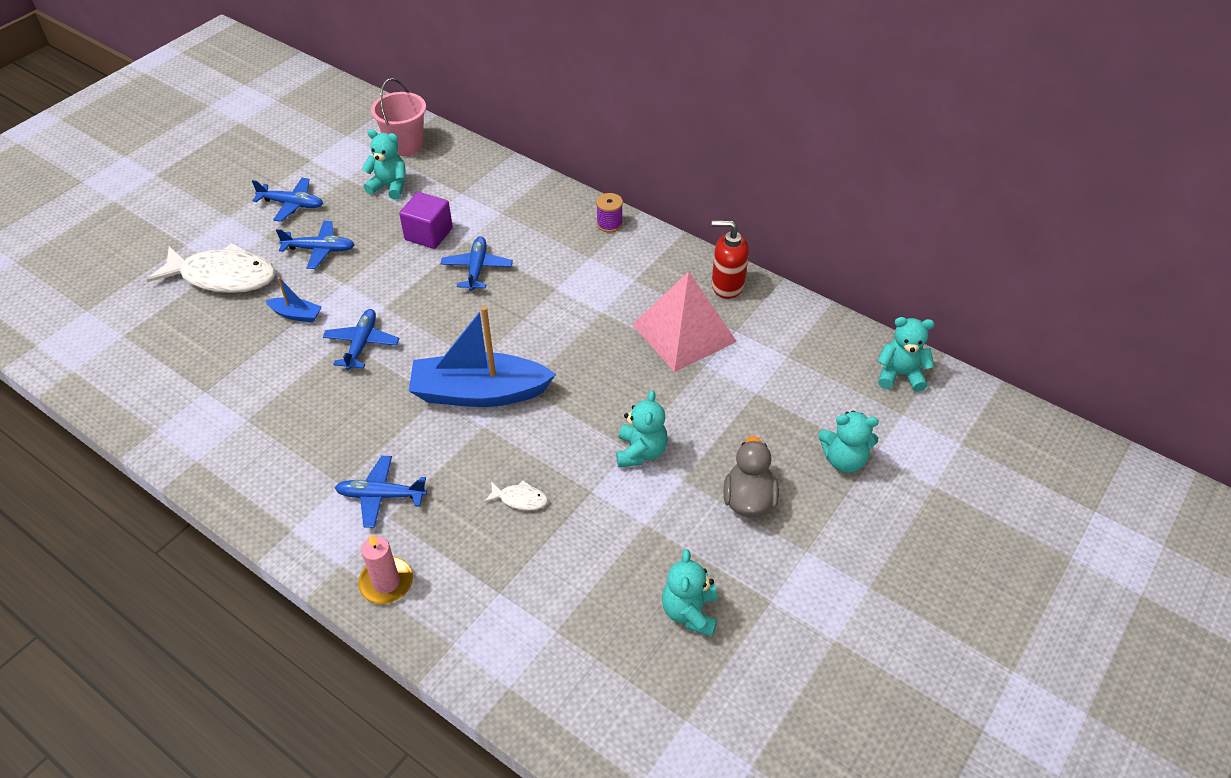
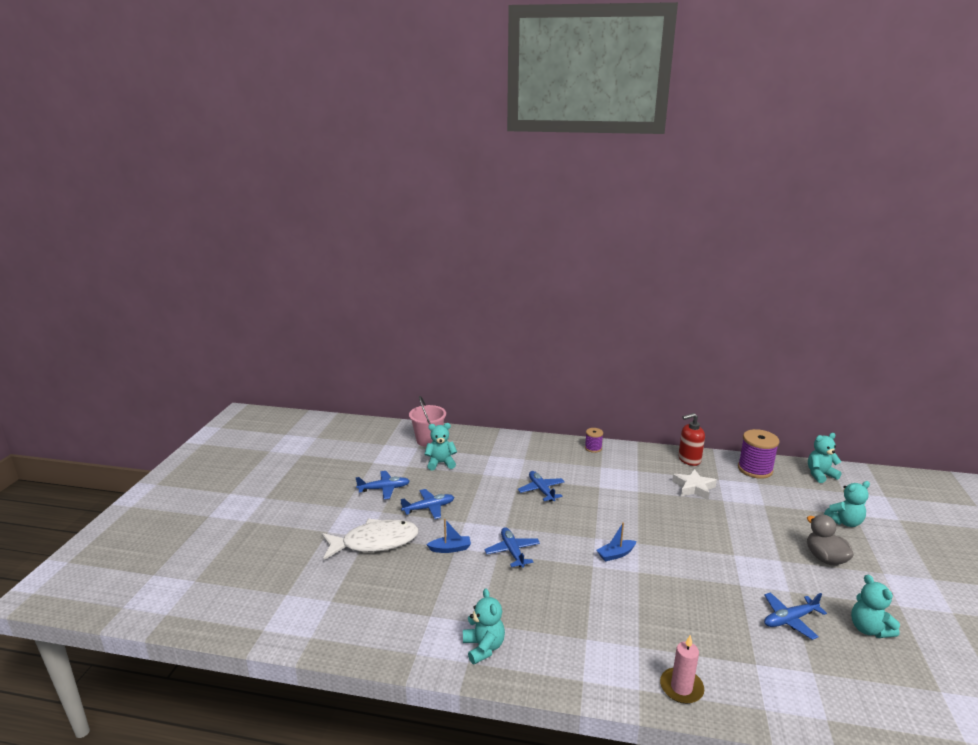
camera: 25 degrees left, 25 degrees down
blue plane [335,456,427,528] -> blue plane moved to [764,592,827,640]
purple cube [399,192,453,249] -> none
blue boat [409,306,556,407] -> blue boat [597,522,636,562], size x0.44
white fish [484,480,548,511] -> none
turquoise teddy bear [616,390,668,467] -> turquoise teddy bear moved to [463,588,505,664]
pink pyramid [632,271,737,372] -> white star [672,469,717,500]
none -> purple spool [738,429,779,479]

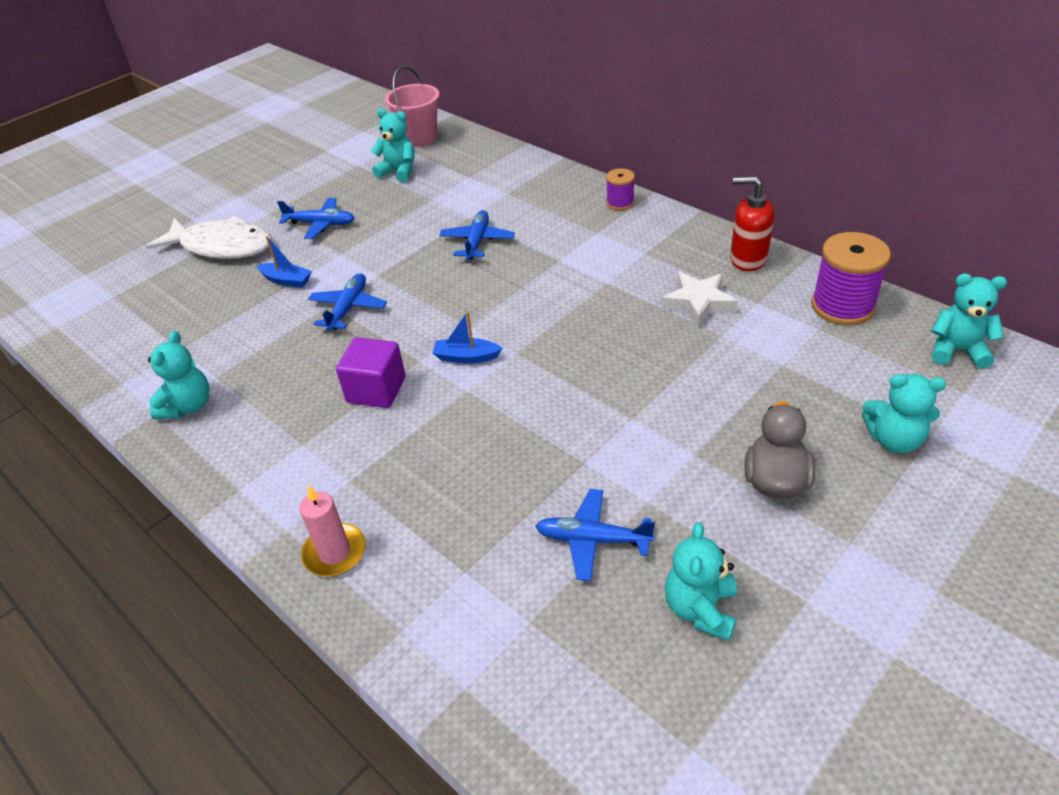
camera: 35 degrees right, 20 degrees up
blue plane [356,471,410,499] -> none
none -> purple cube [336,337,406,408]

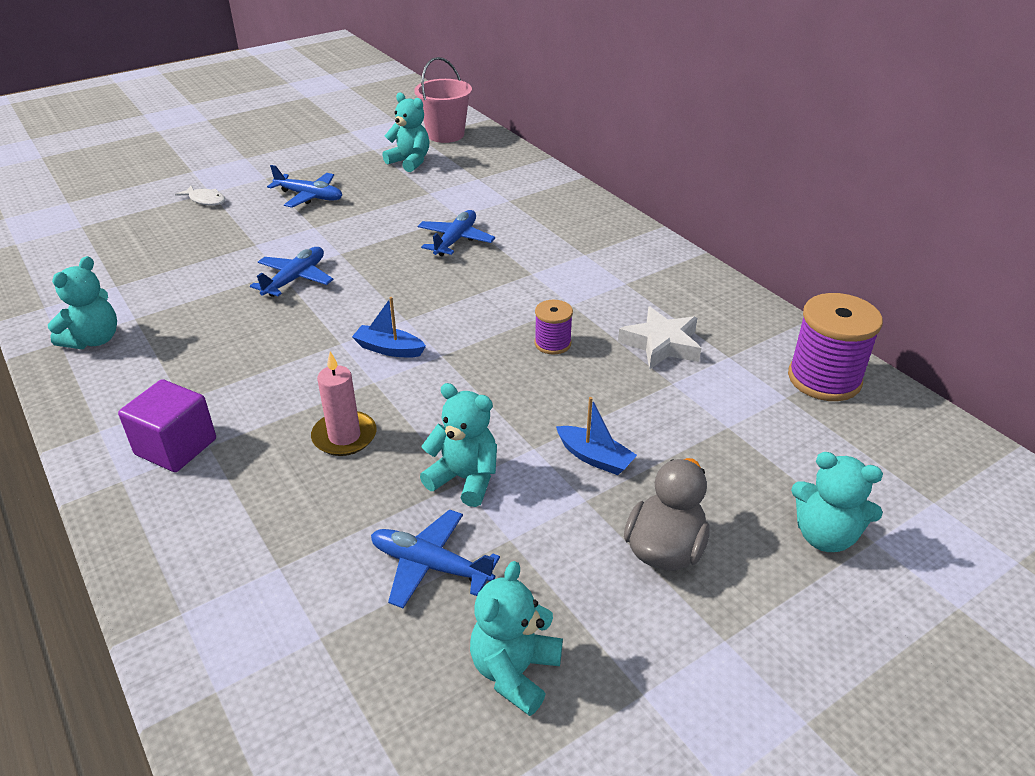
camera: 10 degrees right, 5 degrees down
white fish [146,215,272,259] -> white fish [175,185,225,205], size x0.42
blue boat [256,236,312,288] -> blue boat moved to [556,397,637,475]
pink candle [299,485,366,576] -> pink candle moved to [311,351,377,456]
purple cube [336,337,406,408] -> purple cube moved to [118,379,216,472]
purple spool [606,168,635,210] -> purple spool moved to [534,300,573,355]
red soap dispenser [730,176,774,271] -> none
turquoise teddy bear [931,274,1007,369] -> turquoise teddy bear moved to [420,383,497,507]

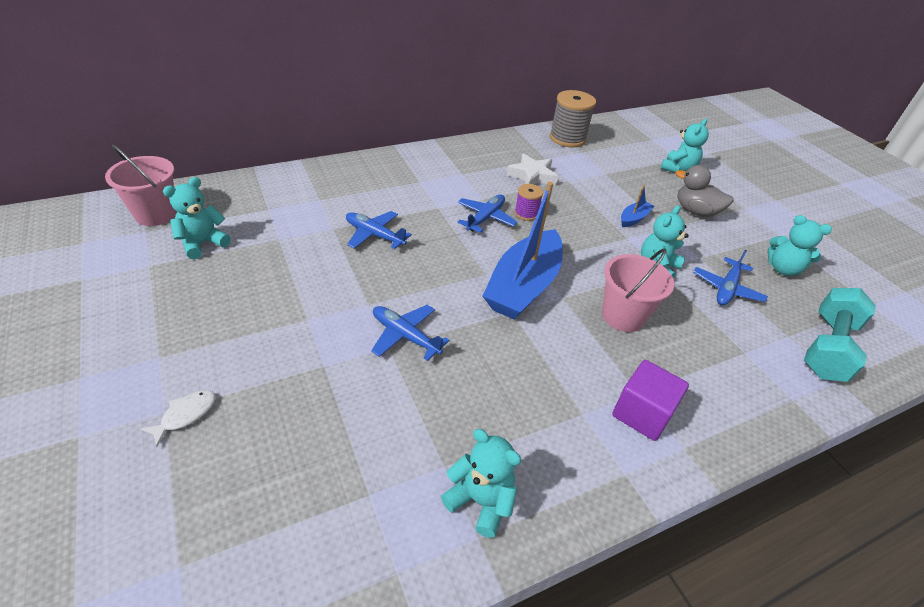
camera: 85 degrees left, 5 degrees up
blue plane [267,165,342,208] -> blue plane moved to [457,194,517,233]
pink candle [311,351,377,456] -> pink bucket [602,248,674,332]
blue boat [352,297,426,358] -> blue boat [483,182,563,320], size x2.30
purple spool [788,293,883,401] -> grey spool [549,90,596,147]
none -> turquoise dumbbell [804,288,876,382]

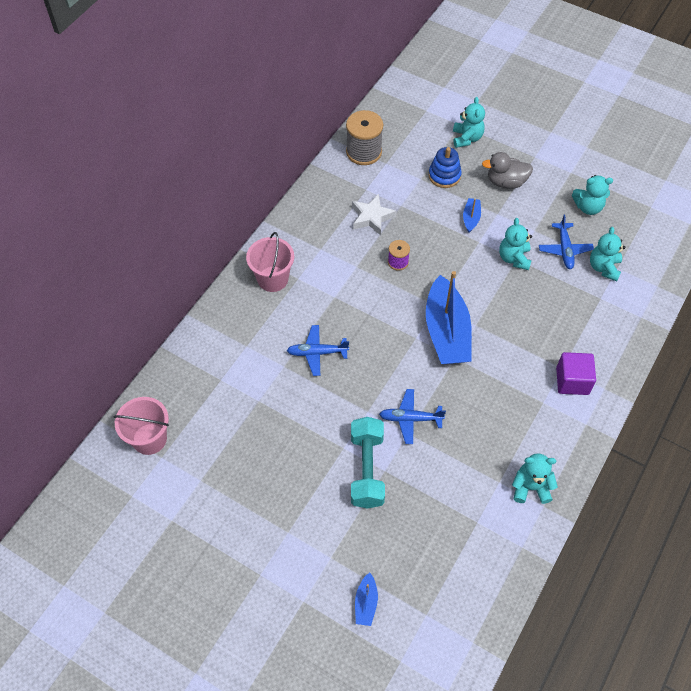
camera: 30 degrees left, 15 degrees up
white fish [140,390,216,447] -> none
turquoise teddy bear [163,177,231,260] -> turquoise teddy bear moved to [590,227,625,281]
blue plane [457,194,517,233] -> none
pink bucket [602,248,674,332] -> pink bucket moved to [246,232,294,292]
turquoise dumbbell [804,288,876,382] -> turquoise dumbbell moved to [351,417,385,509]
none -> blue boat [355,573,378,626]
none -> blue stacking toy [429,147,462,188]

